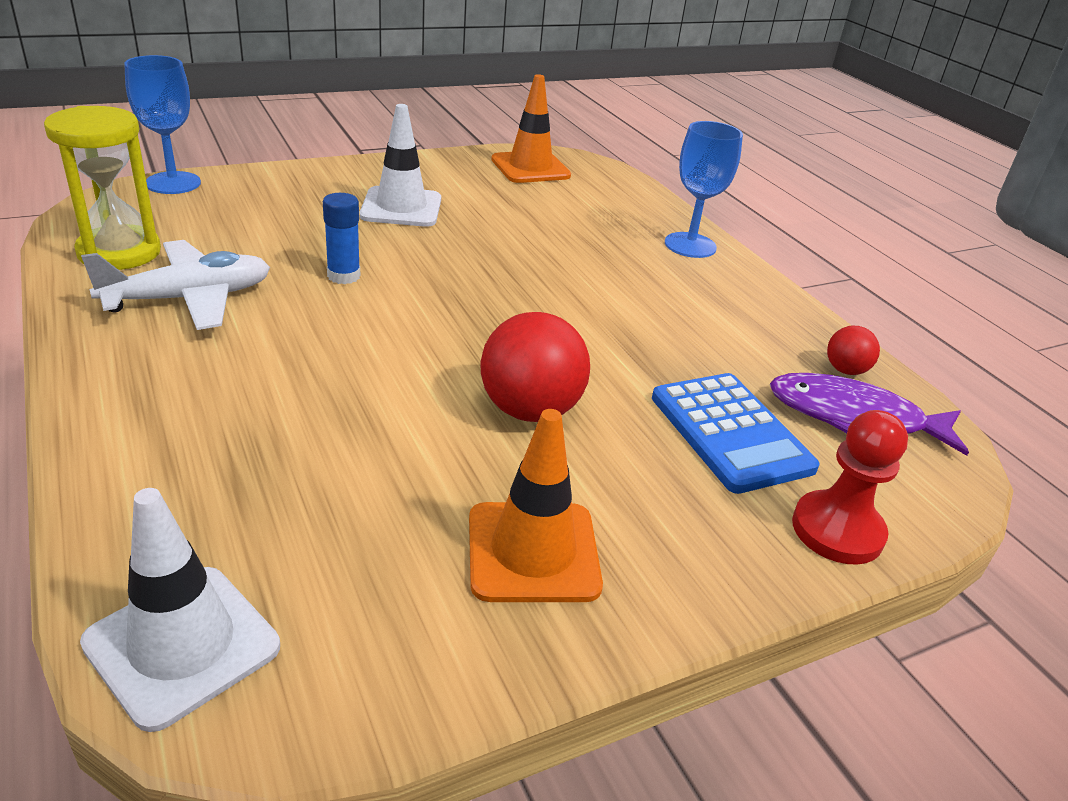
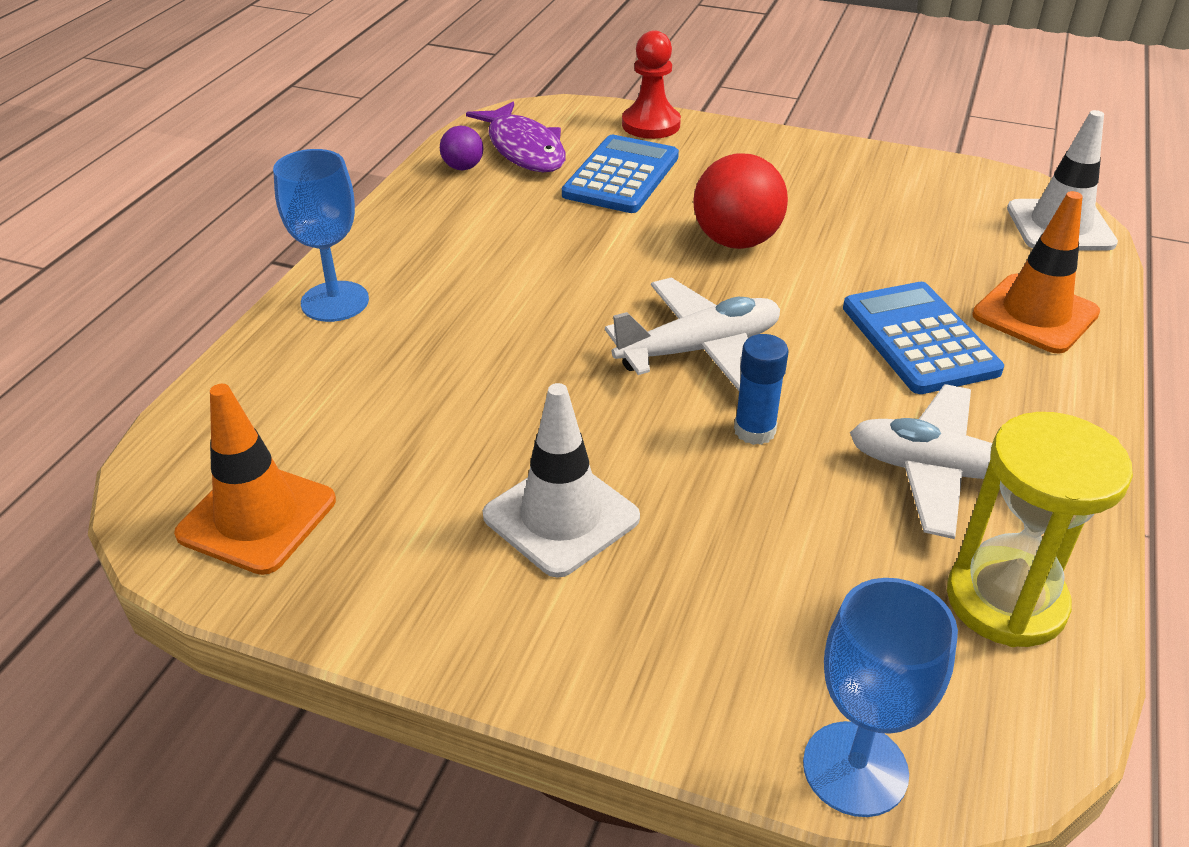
camera: 130 degrees left, 5 degrees up
orange traffic cone [469,409,603,602] -> orange traffic cone moved to [972,191,1100,354]
red ball [827,326,880,375] -> purple ball [440,126,483,170]
none -> white plane [605,277,780,391]
none -> blue calculator [843,282,1004,394]

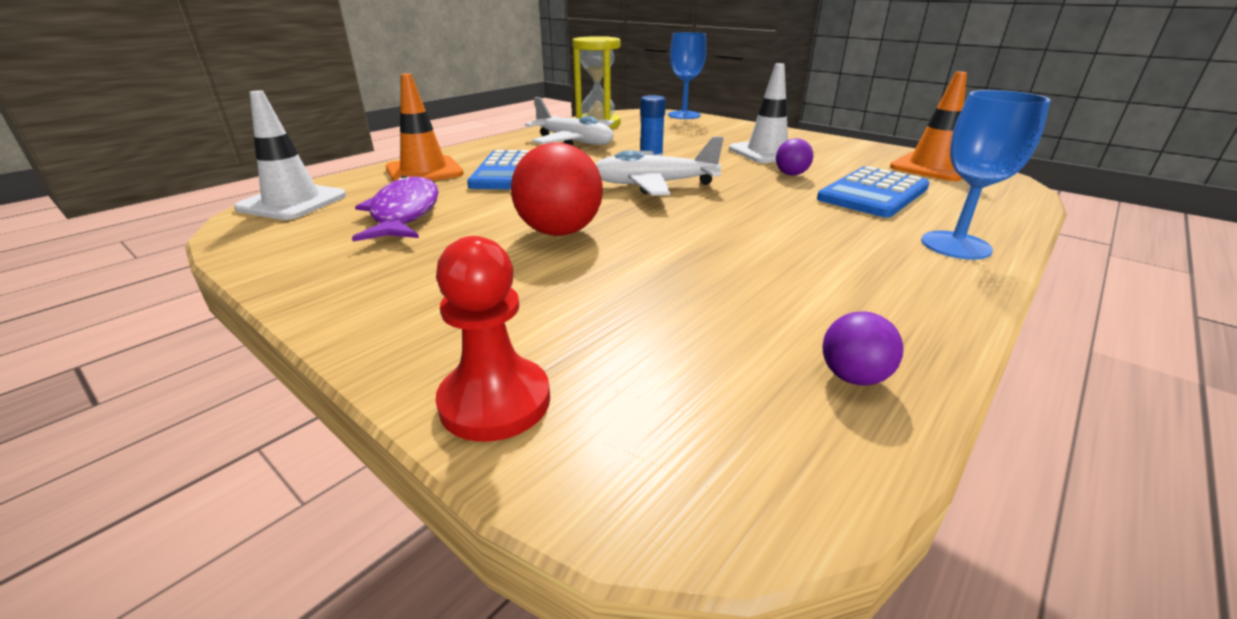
camera: 160 degrees left, 10 degrees down
purple fish [466,102,566,172] -> purple fish moved to [352,175,439,242]
blue calculator [562,135,679,213] -> blue calculator moved to [817,166,930,218]
none -> purple ball [776,138,813,175]

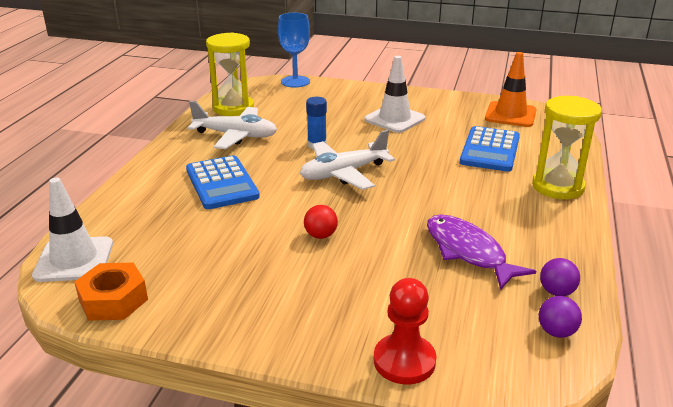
camera: 25 degrees left, 0 degrees up
purple fish [352,175,439,242] -> purple fish moved to [427,215,536,290]
orange traffic cone [386,73,464,182] -> none
red ball [511,142,603,236] -> red ball [304,205,338,239], size x0.52
purple ball [776,138,813,175] -> purple ball moved to [539,296,582,338]
blue goblet [921,90,1051,260] -> yellow hourglass [532,96,602,199]
none -> orange nut [74,263,148,321]

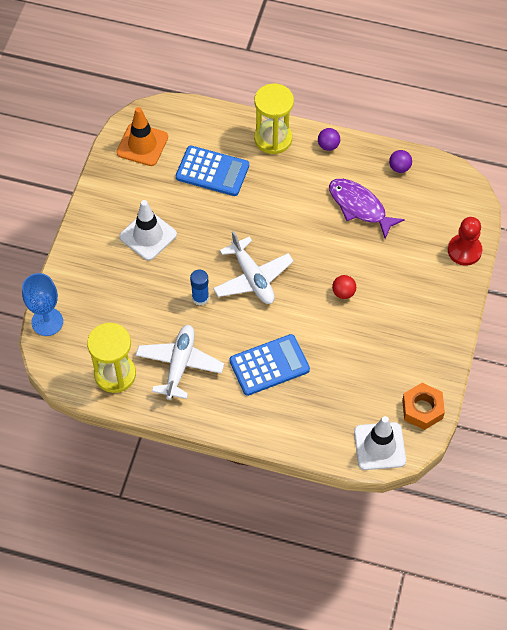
camera: 90 degrees left, 30 degrees up
purple fish [427,215,536,290] -> purple fish turned 75 degrees clockwise [329,179,405,239]
purple ball [539,296,582,338] -> purple ball moved to [318,128,340,151]

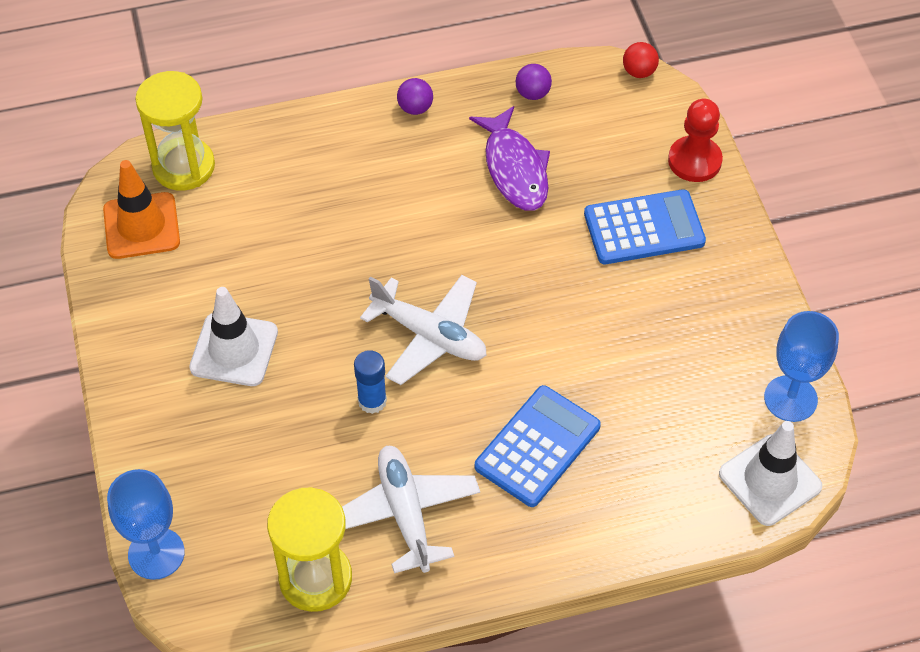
camera: 30 degrees left, 5 degrees down
blue calculator [176,145,249,196] -> blue calculator moved to [584,189,706,264]
yellow hourglass [254,84,294,154] -> yellow hourglass moved to [135,71,215,191]
purple fish [329,179,405,239] -> purple fish turned 120 degrees counterclockwise [469,106,550,211]
red ball [332,275,356,299] -> red ball moved to [623,42,659,78]
orange nut [402,383,445,430] -> blue goblet [764,311,839,422]

